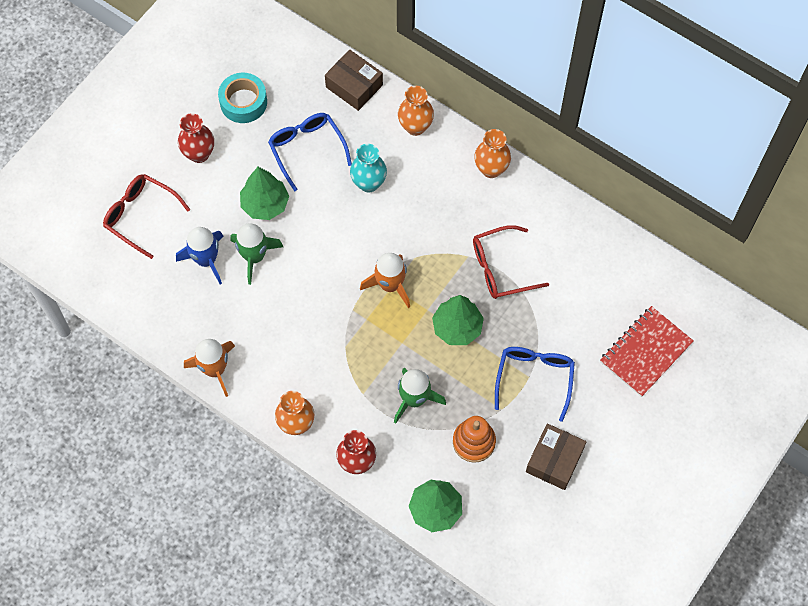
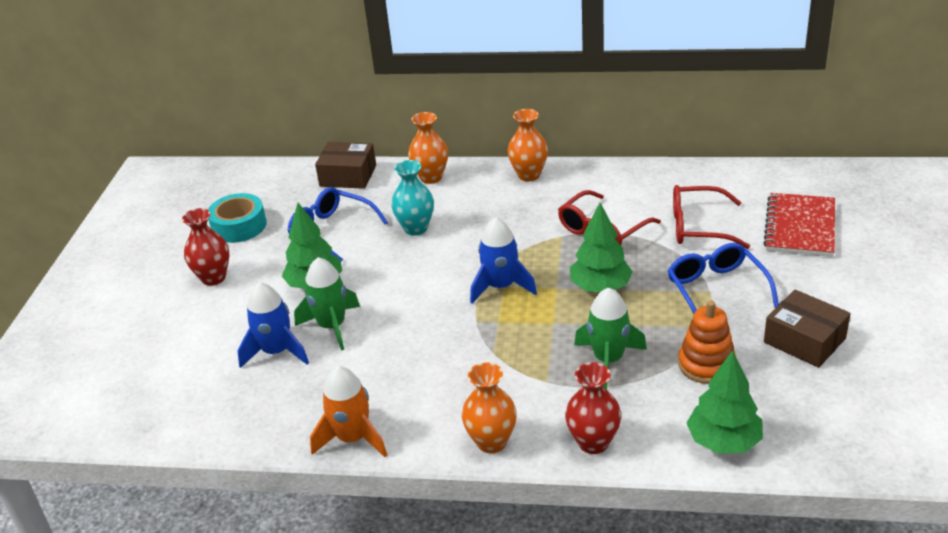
camera: 25 degrees left, 30 degrees down
red glasses [103,174,190,259] -> red glasses moved to [673,185,750,249]
orange rocket [360,253,410,308] -> blue rocket [470,218,537,303]
brown box [526,424,586,490] -> brown box turned 45 degrees counterclockwise [764,290,851,368]

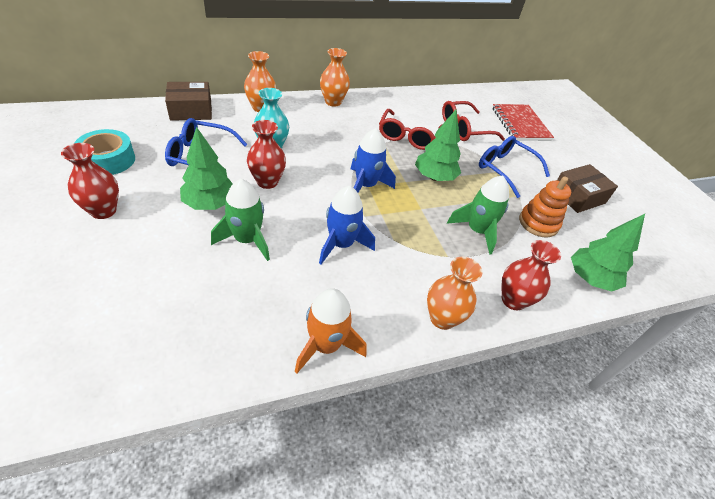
camera: 35 degrees left, 10 degrees up
blue rocket [237,282,309,368] -> blue rocket moved to [319,186,375,264]
brown box [764,290,851,368] -> brown box turned 45 degrees counterclockwise [557,164,618,213]
none -> red vase [247,120,286,189]

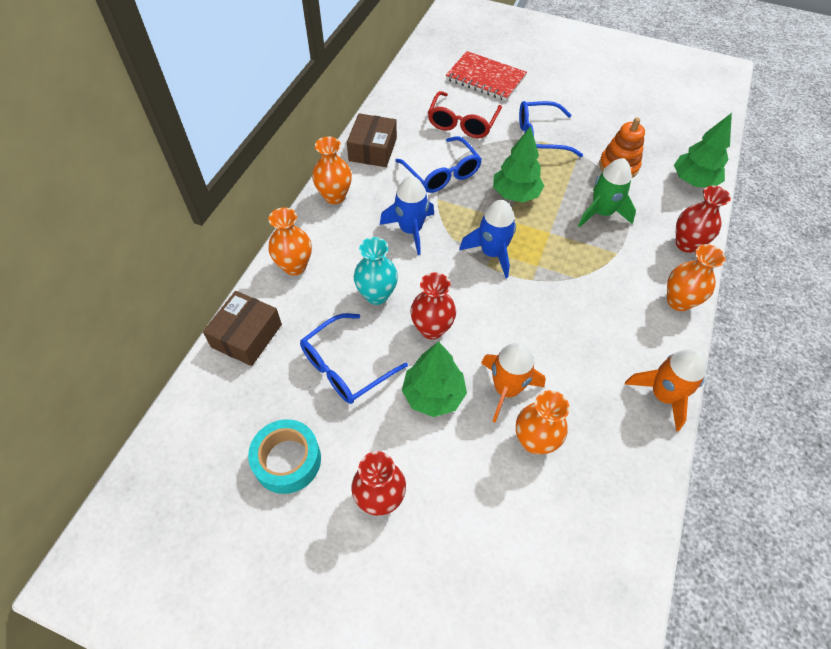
camera: 45 degrees left, 10 degrees up
green rocket [211,179,270,261] -> orange rocket [481,342,546,423]
blue rocket [319,186,375,264] -> blue rocket moved to [380,176,434,255]
red glasses [379,109,442,150] -> blue glasses [395,136,482,193]
brown box [557,164,618,213] -> brown box moved to [347,113,397,167]
none -> orange vase [516,390,569,454]

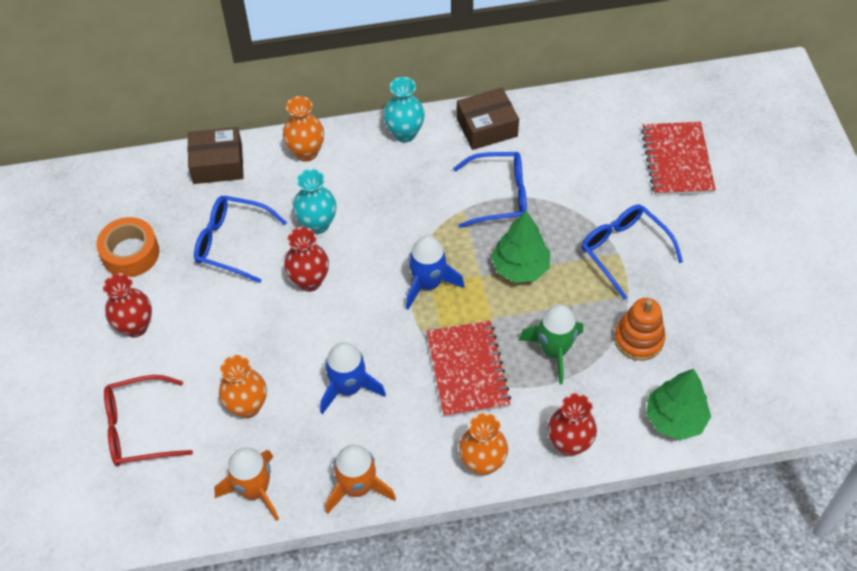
camera: 60 degrees right, 0 degrees up
turquoise tape [248,419,321,494] -> orange tape [96,217,159,277]
orange vase [312,137,352,204] -> turquoise vase [383,77,425,142]
blue rocket [380,176,434,255] -> blue rocket moved to [320,342,386,414]
blue glasses [395,136,482,193] -> blue glasses turned 120 degrees counterclockwise [453,152,527,228]
green tree [402,341,467,417] -> none
red glasses [428,91,502,138] -> red glasses moved to [104,375,193,466]
orange rocket [481,342,546,423] -> orange rocket moved to [214,447,279,521]
none -> red notebook [427,321,511,418]

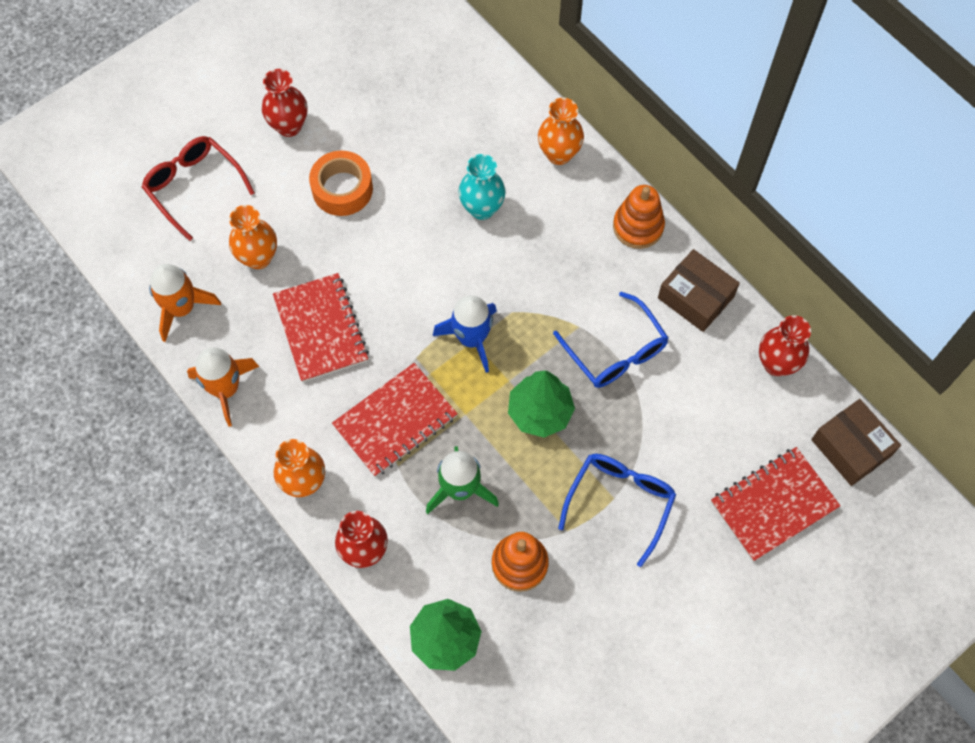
camera: 60 degrees right, 10 degrees up
orange tape [96,217,159,277] -> orange tape moved to [309,151,373,216]
brown box [188,127,244,184] -> brown box moved to [811,399,901,486]
blue glasses [194,196,287,283] -> none
red vase [284,227,329,292] -> red vase moved to [759,315,811,376]
blue rocket [320,342,386,414] -> red notebook [273,273,369,382]
turquoise vase [383,77,425,142] -> orange stacking toy [613,185,665,249]

